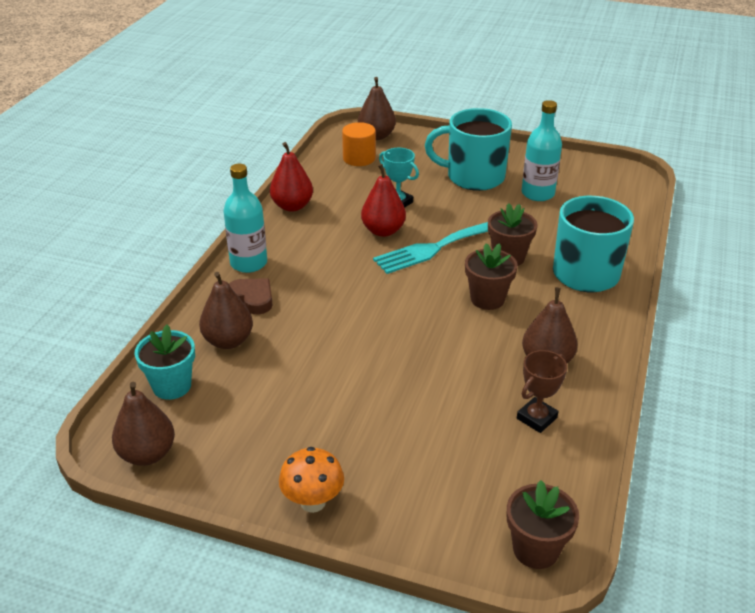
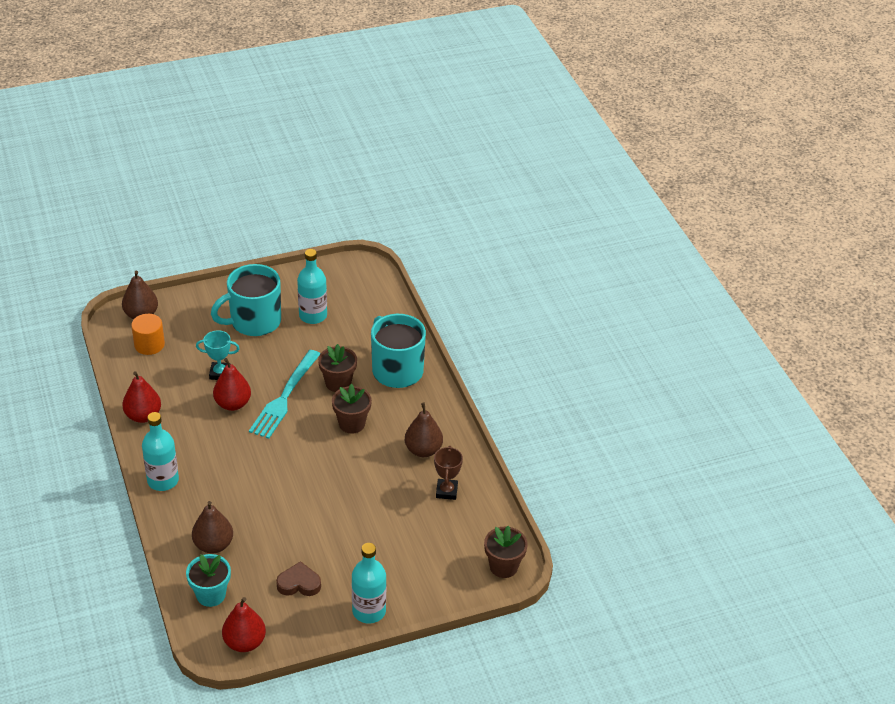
camera: 40 degrees left, 5 degrees up
brown pear [112,382,175,466] -> red pear [222,597,266,652]
brown heart [229,278,272,315] -> brown heart moved to [276,561,321,596]
orange mushroom [279,447,344,513] -> turquoise bottle [352,543,386,623]

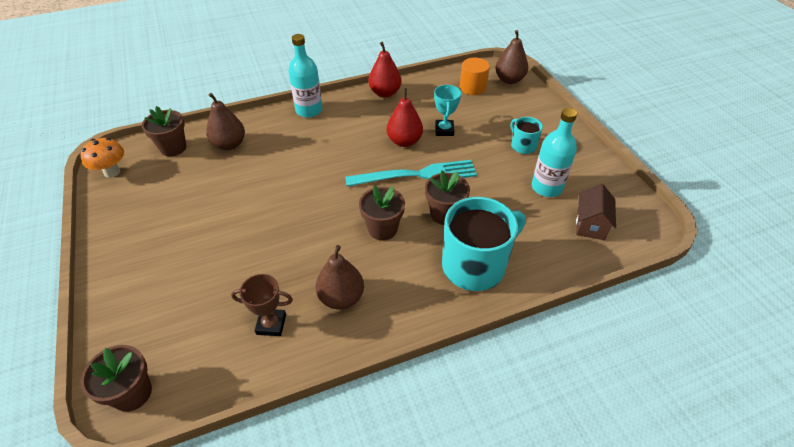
camera: 90 degrees right, 5 degrees up
turquoise flower pot [186,554,231,607] -> brown flower pot [142,106,186,157]
turquoise mug [211,264,281,336] -> turquoise mug [511,117,543,154], size x0.50
red pear [222,597,266,652] -> orange mushroom [80,138,124,178]
turquoise fork [249,350,320,439] -> turquoise fork turned 150 degrees clockwise [345,160,477,187]
brown heart [276,561,321,596] -> none
turquoise bottle [352,543,386,623] -> none
none -> brown house [576,183,616,240]

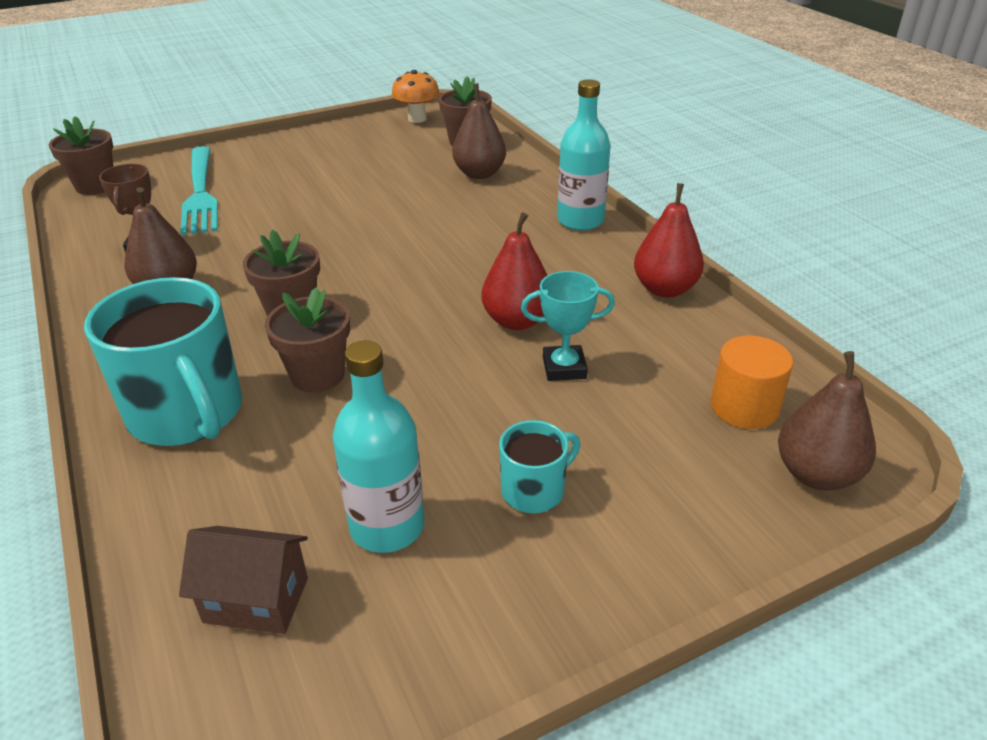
camera: 85 degrees right, 10 degrees down
turquoise fork [345,160,477,187] -> turquoise fork moved to [180,146,218,236]

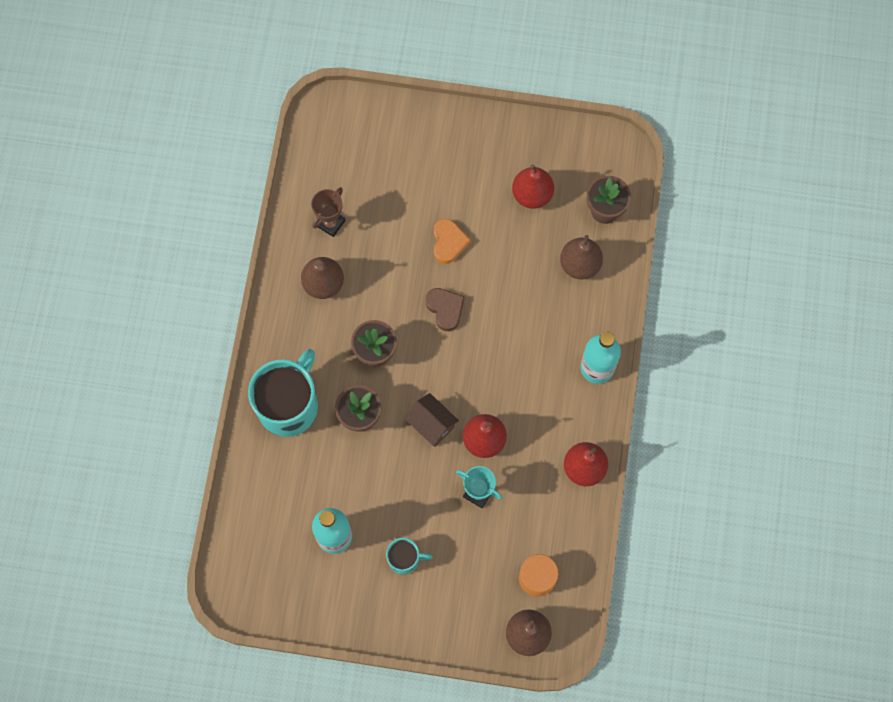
camera: 35 degrees right, 35 degrees up
brown flower pot [48,116,114,195] -> none
turquoise mug [84,277,242,446] -> turquoise mug turned 150 degrees counterclockwise [248,349,318,437]
brown house [179,526,308,634] -> brown house moved to [404,393,459,447]
turquoise fork [180,146,218,236] -> none
orange mushroom [392,70,440,123] -> none
none -> brown heart [425,288,465,331]
none -> orange heart [434,219,470,264]
none -> red pear [512,164,554,209]

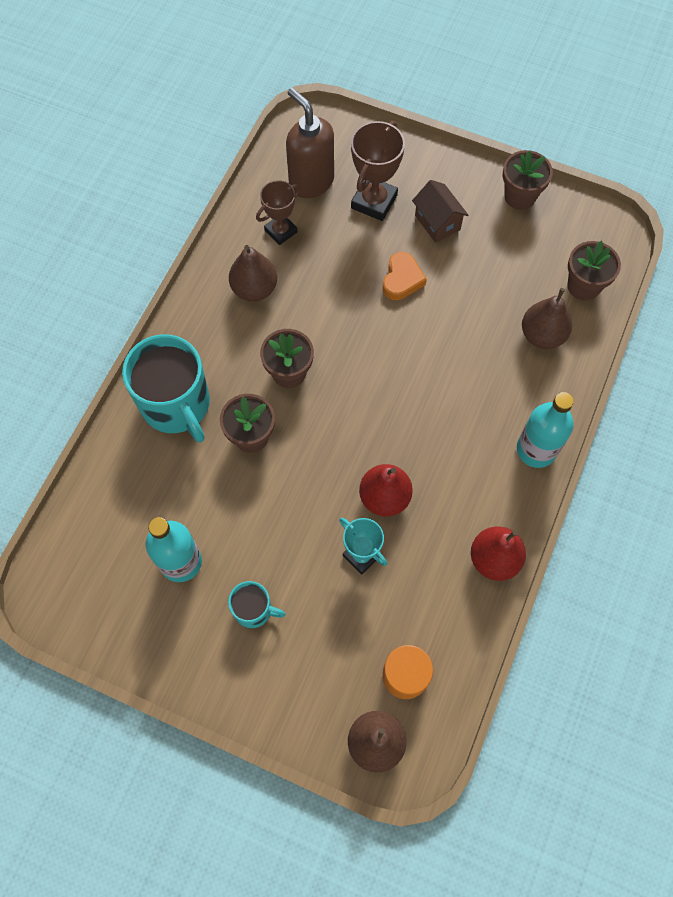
camera: 15 degrees right, 5 degrees down
turquoise mug [248,349,318,437] -> turquoise mug turned 105 degrees clockwise [122,334,210,443]
brown house [404,393,459,447] -> brown house moved to [412,180,468,243]
brown heart [425,288,465,331] -> none
red pear [512,164,554,209] -> none
none -> brown soap dispenser [286,88,334,198]
none -> brown trophy [351,121,405,221]
none -> brown flower pot [503,150,553,210]

